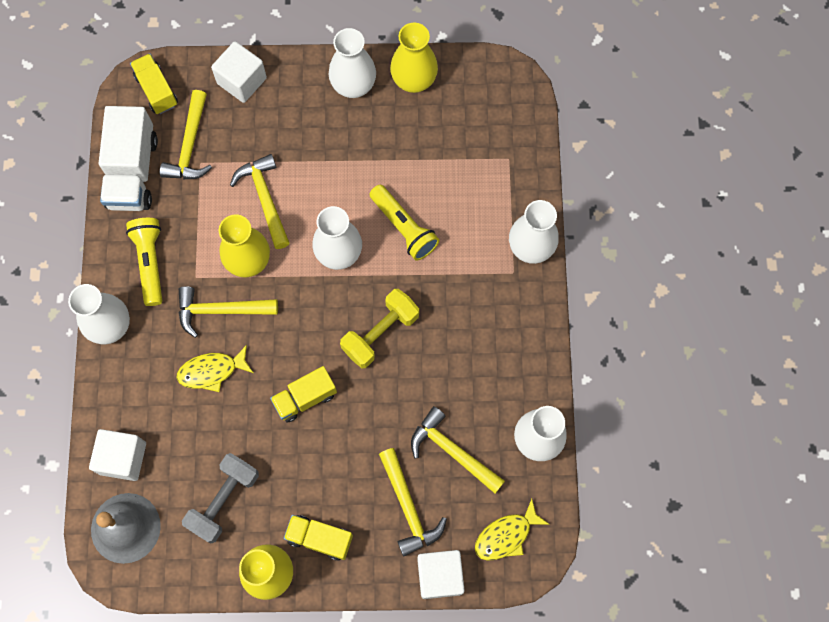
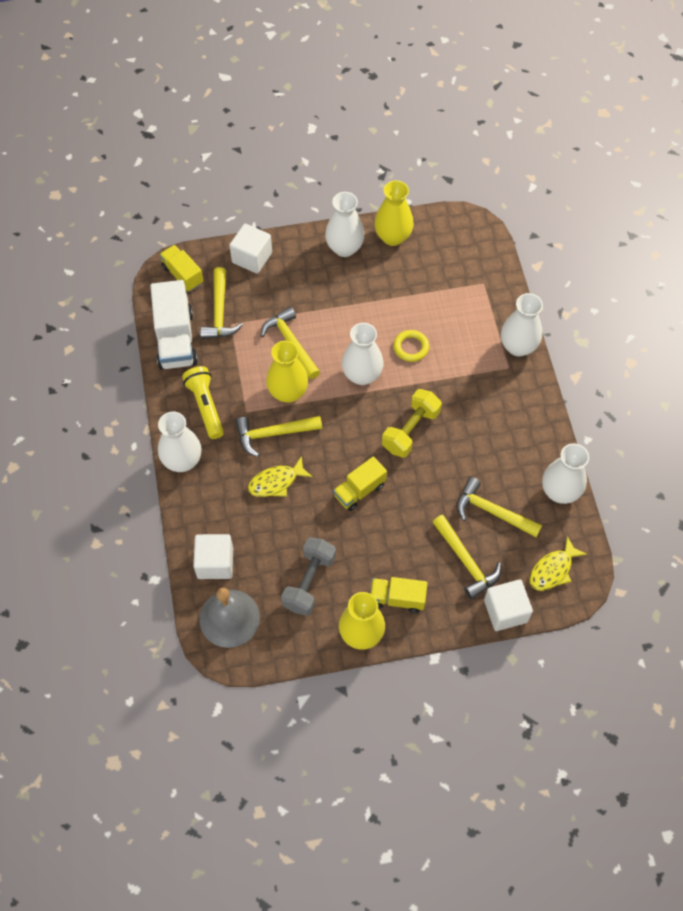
camera: 10 degrees left, 10 degrees down
yellow flashlight [369,185,439,260] -> yellow ring [393,330,429,362]

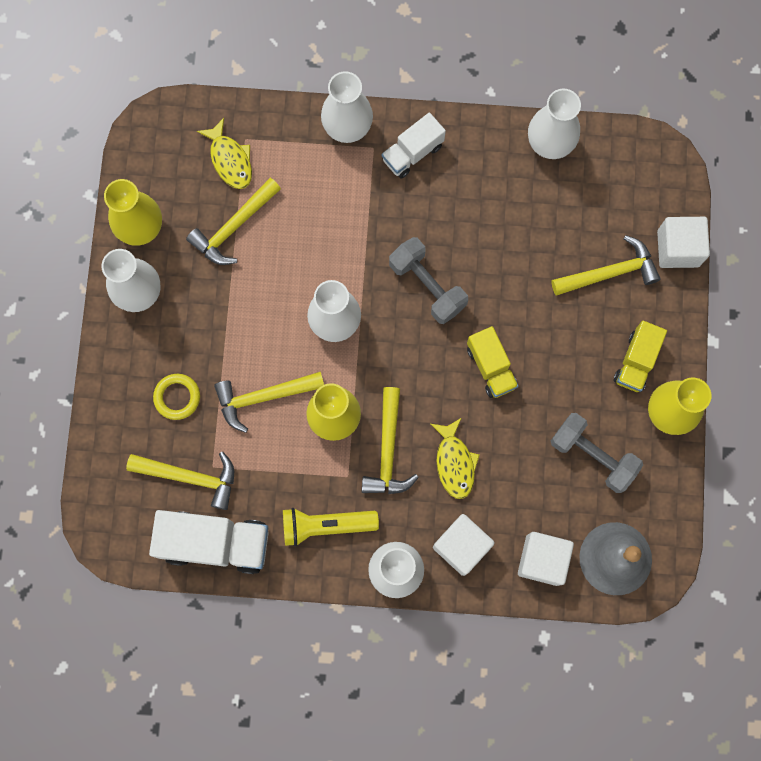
camera: 75 degrees left, 15 degrees up
yellow truck [159,245,203,292] -> none
white cube [229,224,272,274] -> white cube moved to [433,514,495,576]
yellow dumbbell [382,389,442,458] -> grey dumbbell [389,237,468,324]
yellow ring [393,330,429,362] -> yellow ring moved to [153,374,200,420]
yellow hammer [457,477,542,537] -> yellow hammer moved to [186,178,281,265]
yellow fish [529,536,587,591] -> yellow fish moved to [197,118,252,189]
none -> white truck [382,112,446,178]

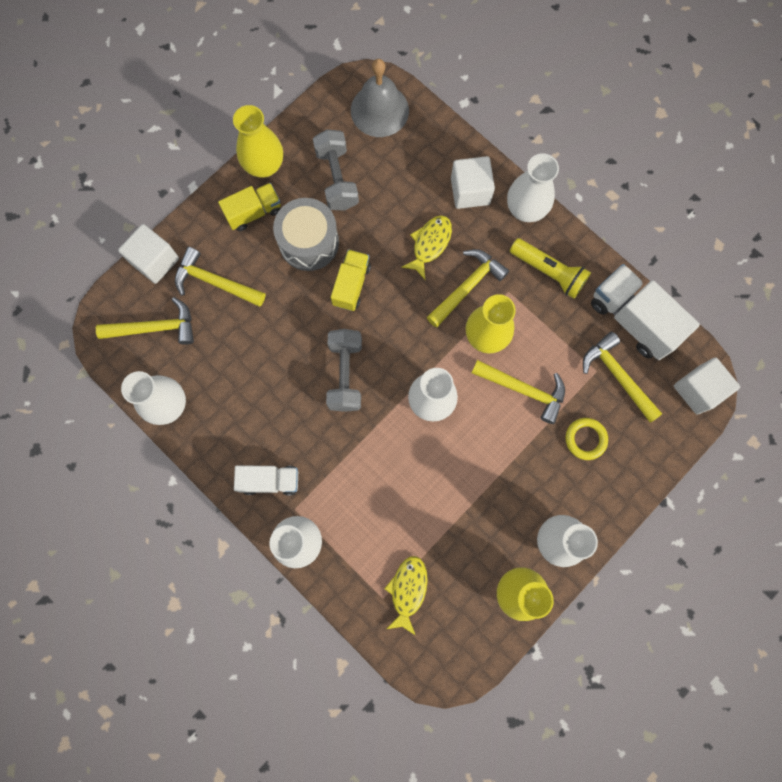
camera: 140 degrees left, 0 degrees up
yellow hammer [186,178,281,265] -> yellow hammer moved to [96,297,194,345]
white cube [518,532,574,586] -> white cube moved to [674,357,740,415]
none -> grey drum [273,198,339,271]

